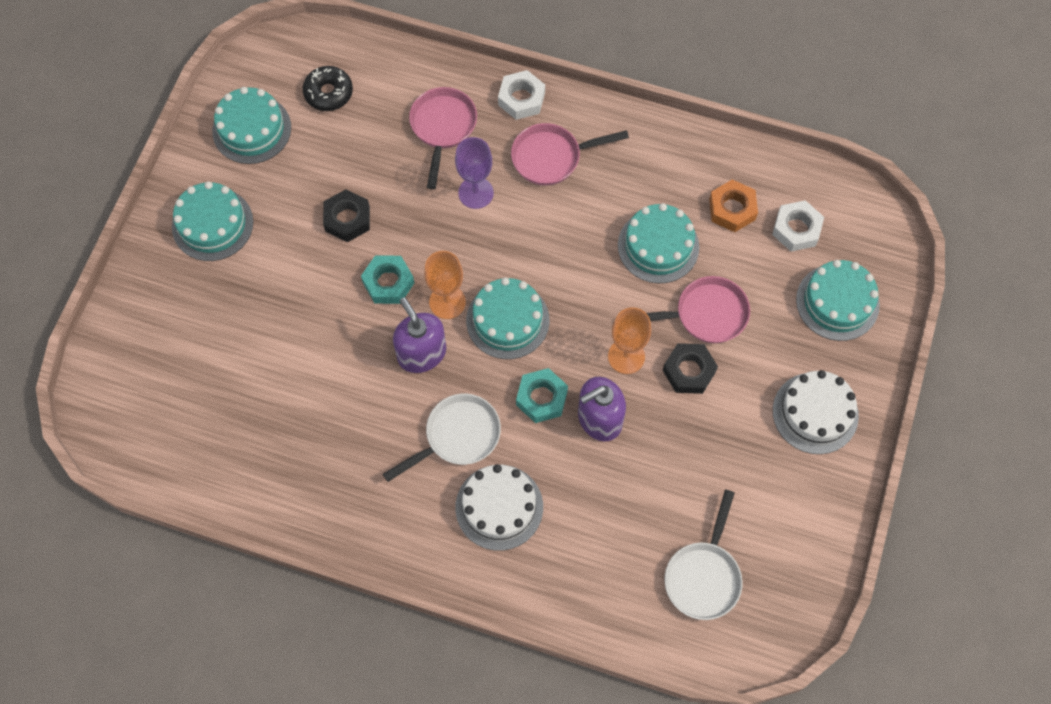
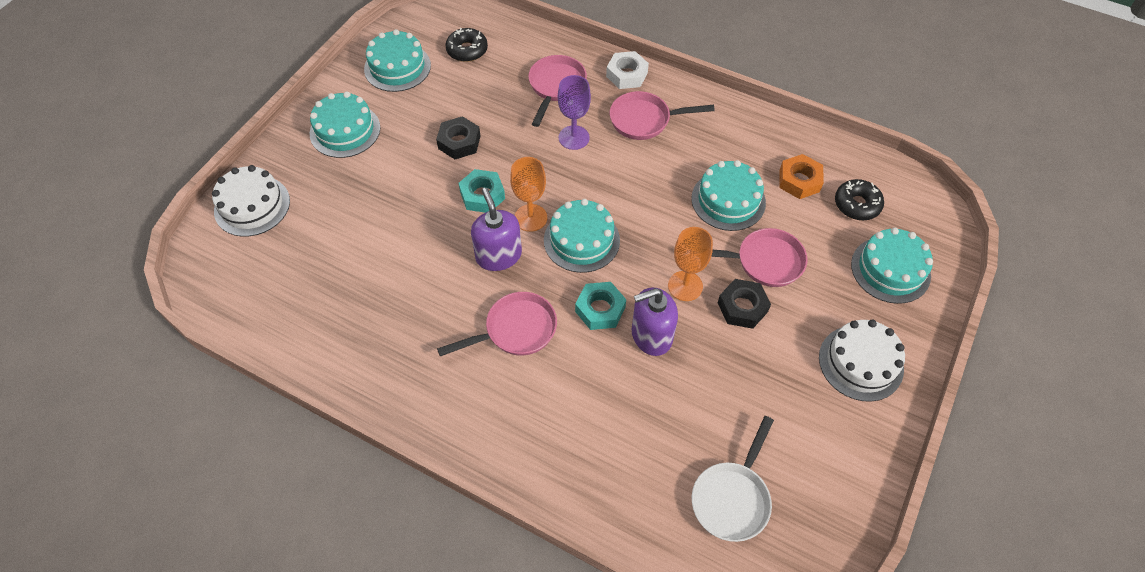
camera: 10 degrees right, 10 degrees down
white pan [383,394,501,482] -> pink pan [437,292,557,356]
white cake [455,464,543,551] -> white cake moved to [212,165,290,237]
white nut [772,200,824,252] -> black donut [835,179,884,220]

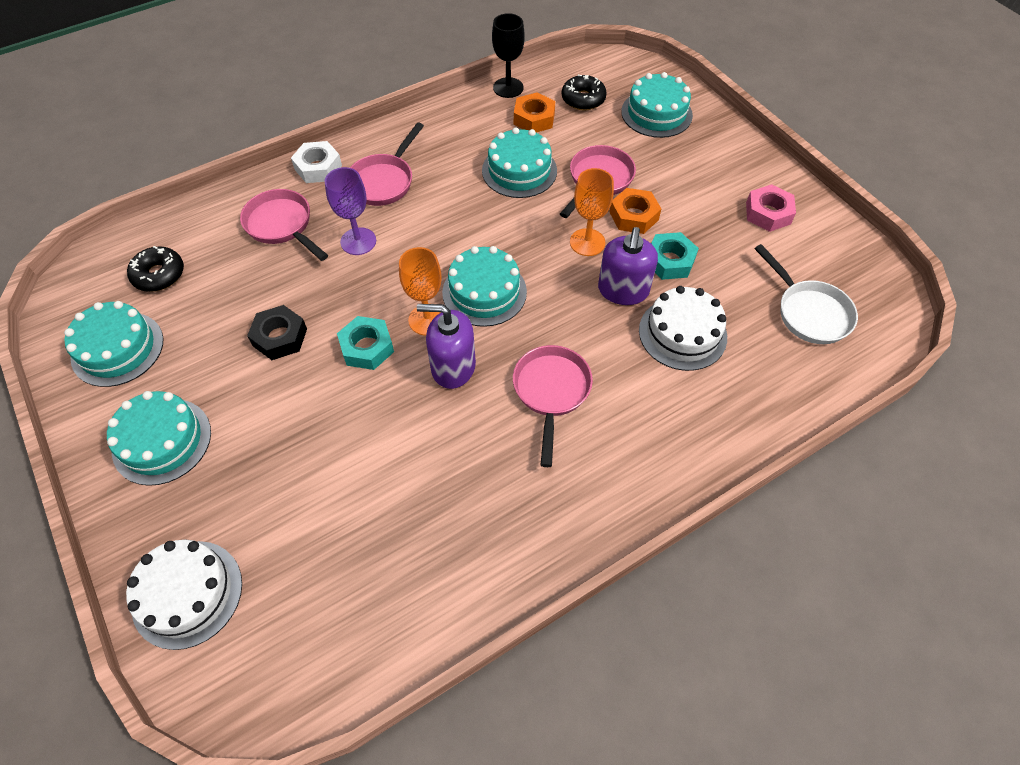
camera: 60 degrees left, 0 degrees up
turquoise nut [575,282,626,330] -> turquoise nut moved to [651,232,699,280]
black nut [718,279,771,329] -> orange nut [609,188,661,234]
white cake [819,320,905,402] -> white cake moved to [639,286,727,371]
none -> black goblet [492,13,525,98]
none -> pink nut [746,184,796,232]

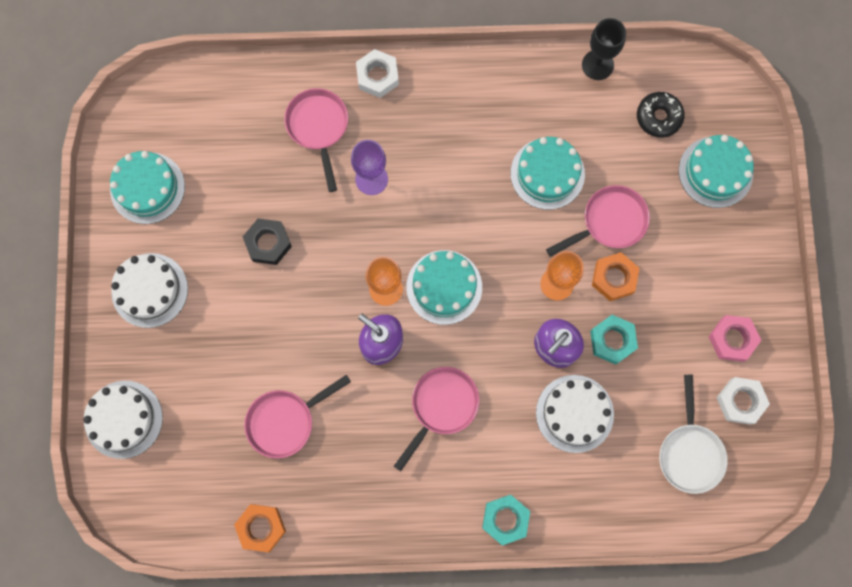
camera: 30 degrees right, 20 degrees up
turquoise cake [107,391,211,486] -> white cake [111,253,188,328]
black donut [127,246,184,292] -> none
turquoise nut [337,316,394,370] -> turquoise nut moved to [482,495,530,546]
pink pan [350,123,424,206] -> pink pan moved to [244,375,351,458]
orange nut [514,92,555,133] -> orange nut moved to [234,504,286,552]
none -> white nut [716,377,770,425]

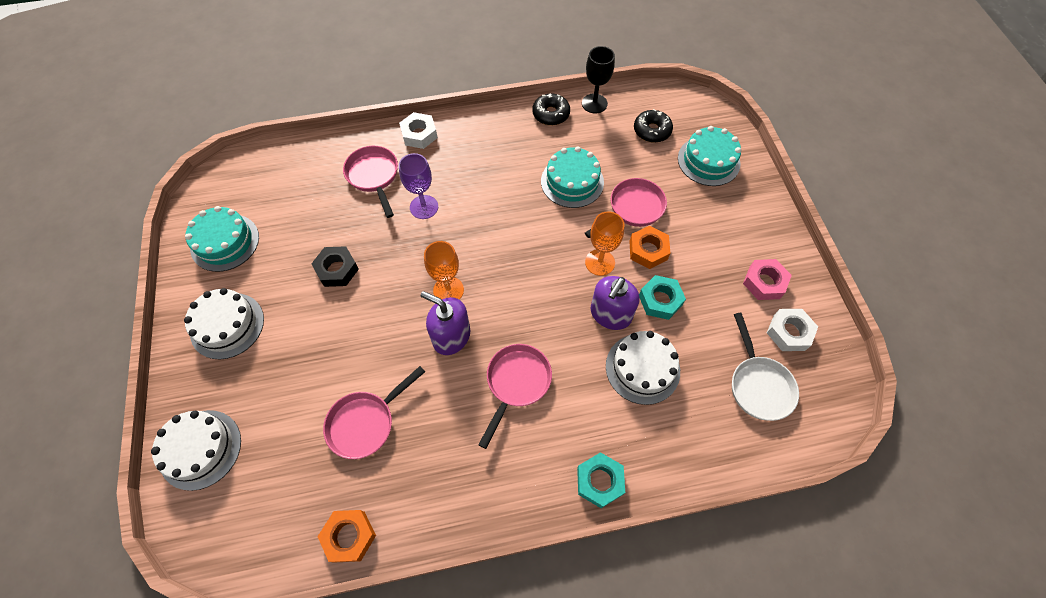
camera: 10 degrees left, 15 degrees down
turquoise cake [406,250,482,325] -> none
none -> black donut [532,93,570,125]

